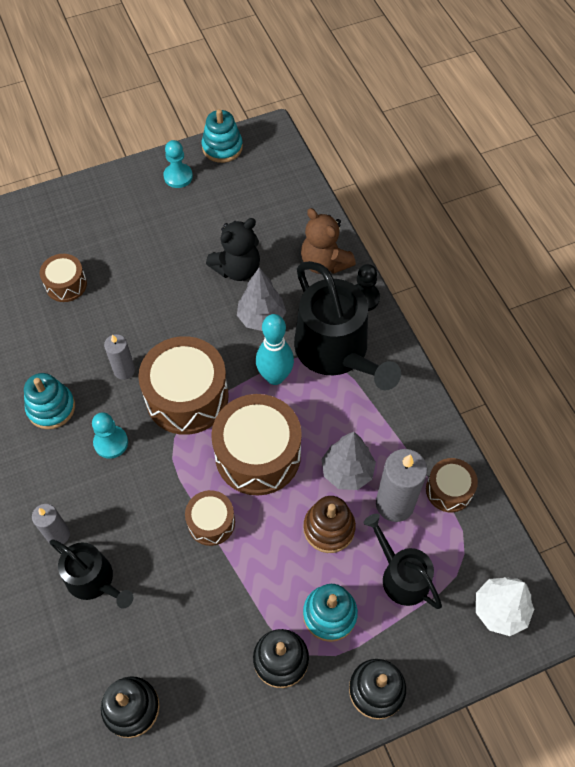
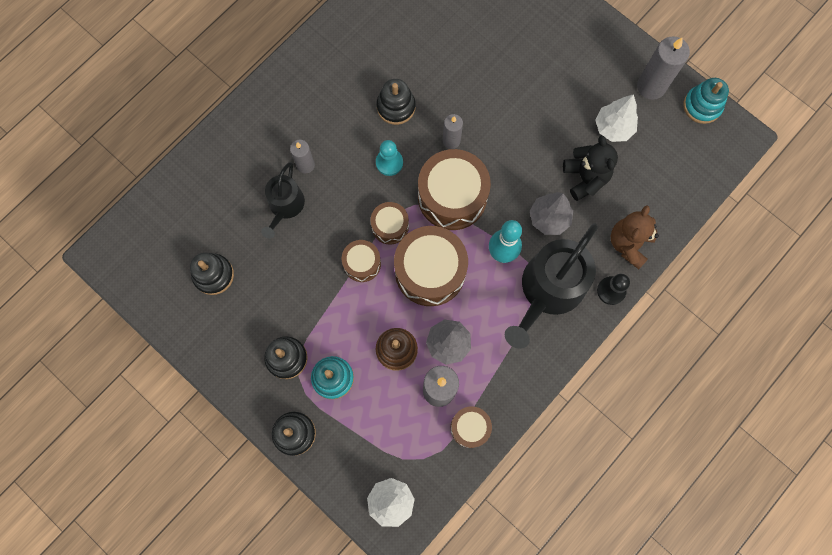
camera: 65 degrees right, 15 degrees up
turquoise stacking toy [24,373,75,429] -> black stacking toy [376,79,416,125]
brown drum [40,254,87,302] -> brown drum moved to [370,202,409,245]
turquoise pawn [163,140,193,188] -> grey candle [637,36,690,100]
black teddy bear [206,218,260,281] -> black teddy bear turned 135 degrees counterclockwise [563,135,618,201]
black watering can [364,514,442,609] -> none
none -> white tree [595,94,638,142]

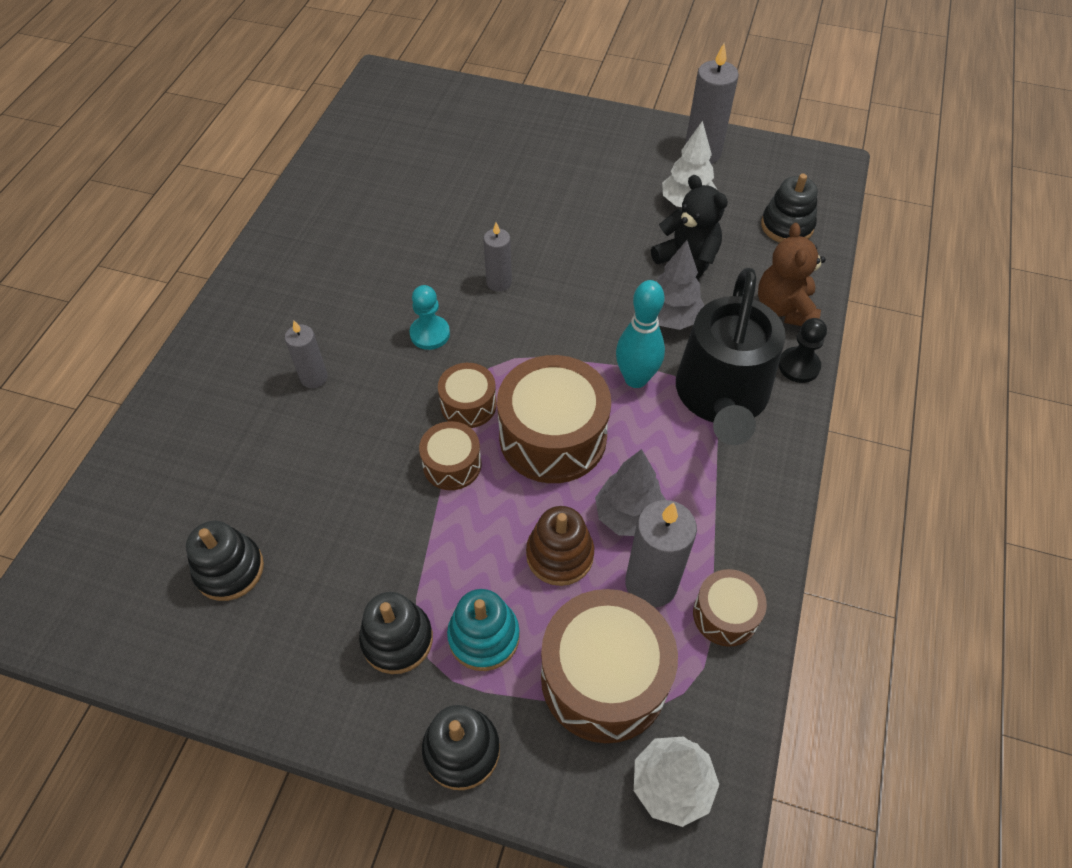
camera: 25 degrees left, 20 degrees down
black watering can [261,162,305,239] -> none
black stacking toy [376,79,416,125] -> black stacking toy moved to [761,174,818,243]
brown drum [418,149,491,230] -> brown drum moved to [541,589,678,743]
turquoise stacking toy [683,78,729,124] -> none

